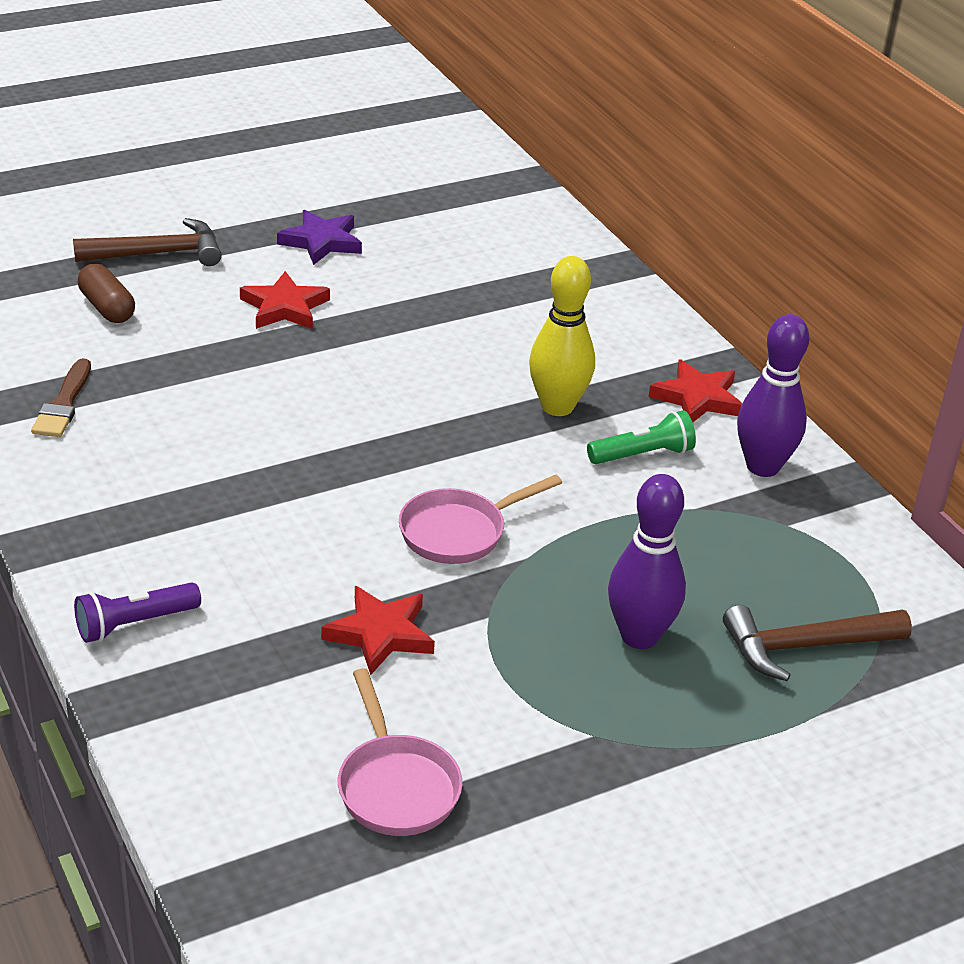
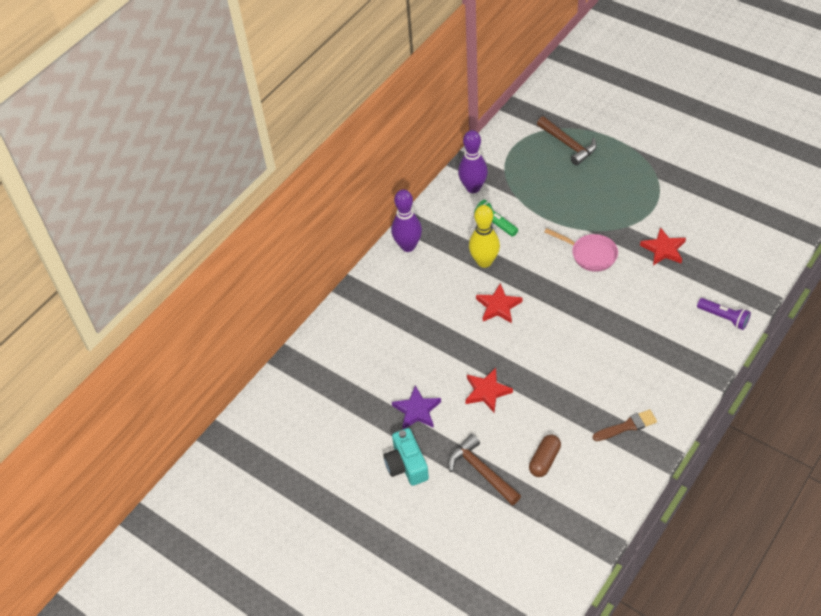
camera: 110 degrees left, 15 degrees up
pink pan [338,668,463,836] -> none
purple bowling pin [608,474,686,649] -> purple bowling pin moved to [391,189,422,252]
red star [649,359,742,422] -> red star moved to [476,283,523,323]
none -> turquoise camera [383,428,429,486]

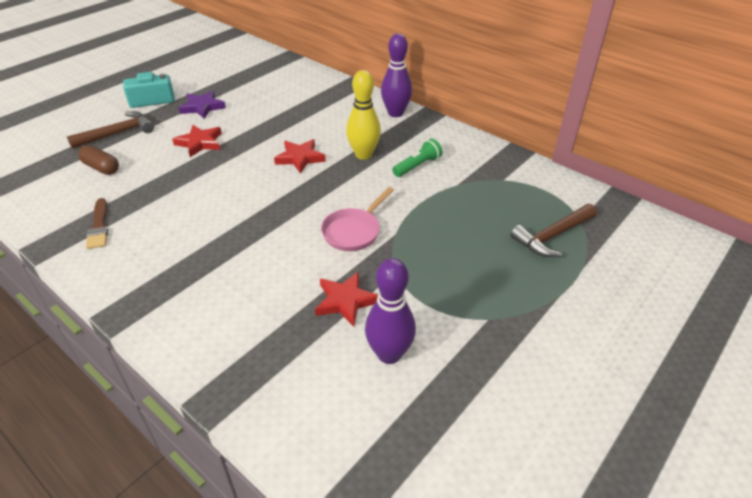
camera: 90 degrees right, 10 degrees down
purple bowling pin [458,130,488,193] -> purple bowling pin moved to [365,258,416,364]
purple flashlight [697,298,751,330] -> none

